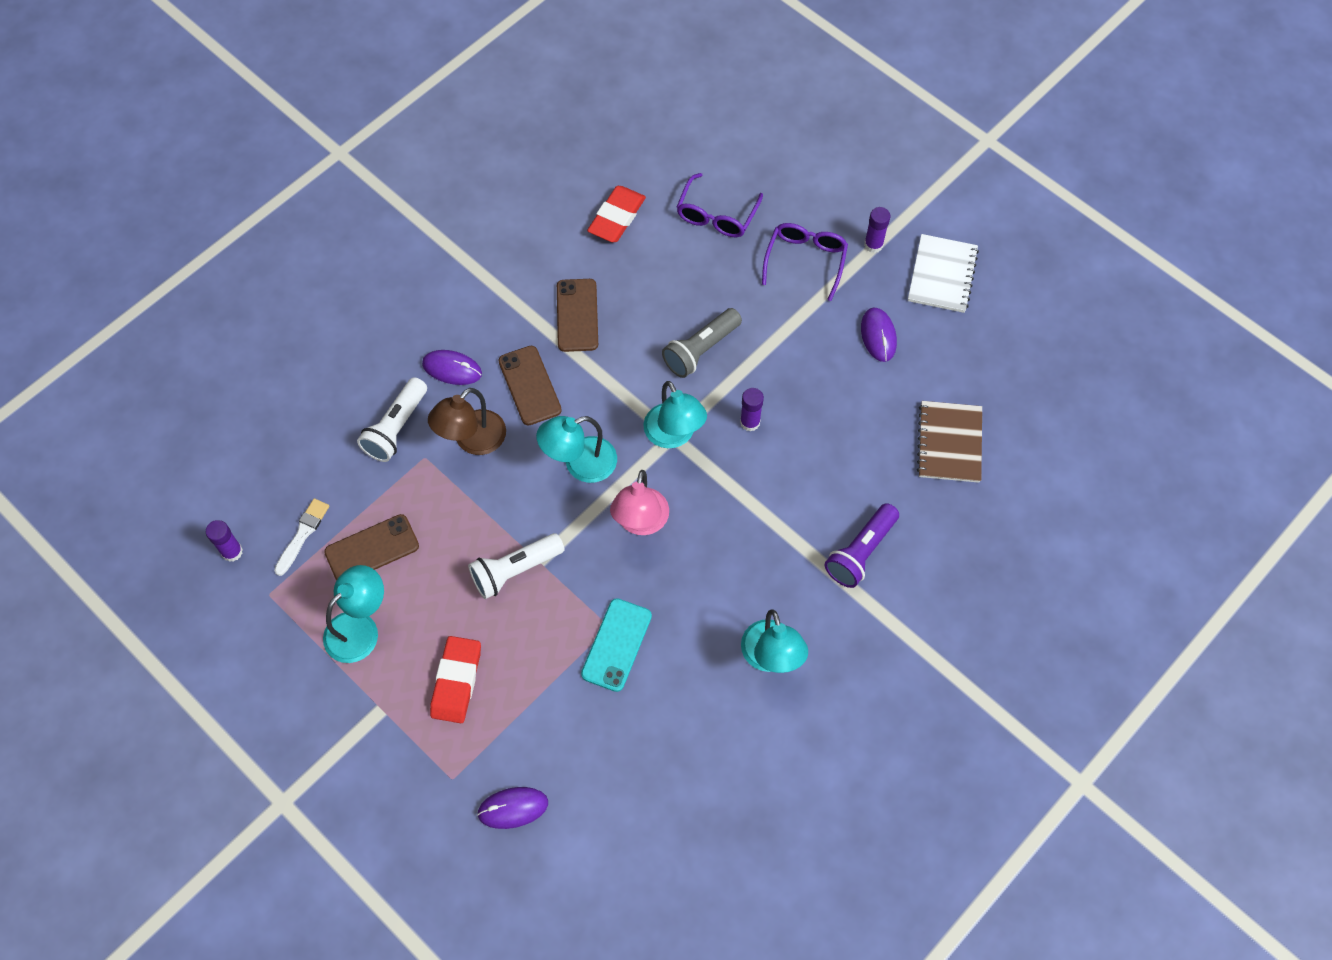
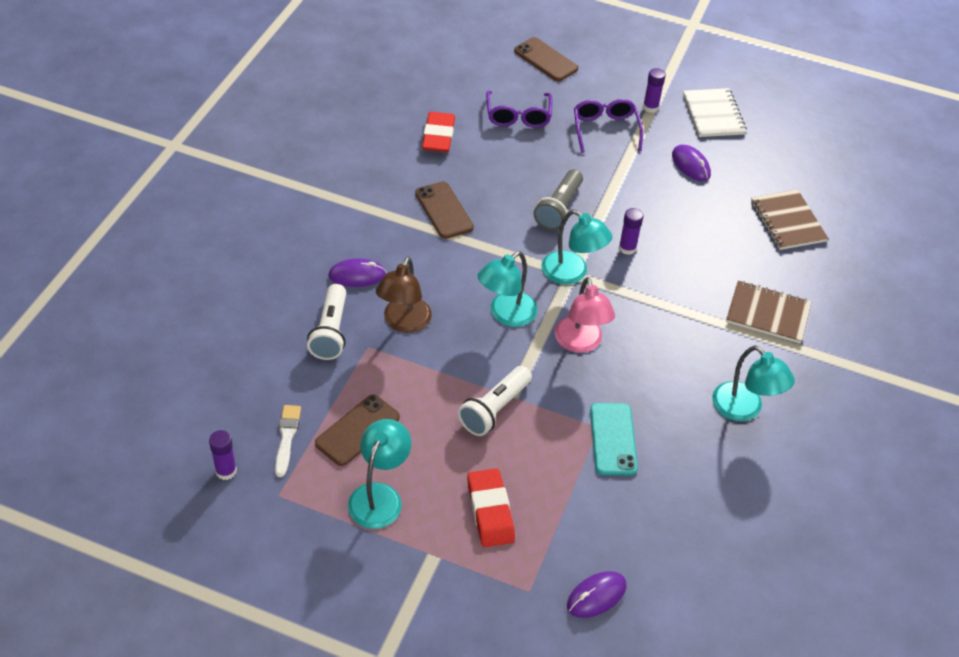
camera: 25 degrees left, 15 degrees down
brown phone [498,346,562,425] -> brown phone moved to [514,37,578,81]
purple flashlight [825,503,899,588] -> brown notebook [726,281,812,344]

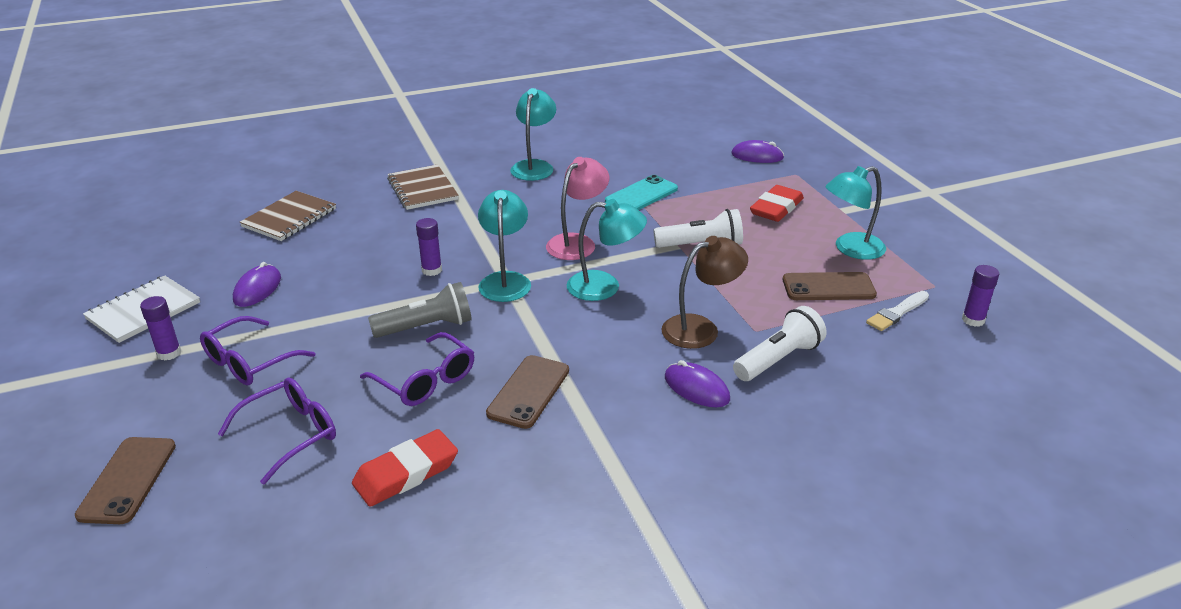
camera: 130 degrees left, 15 degrees down
none -> purple glasses [360,332,474,406]

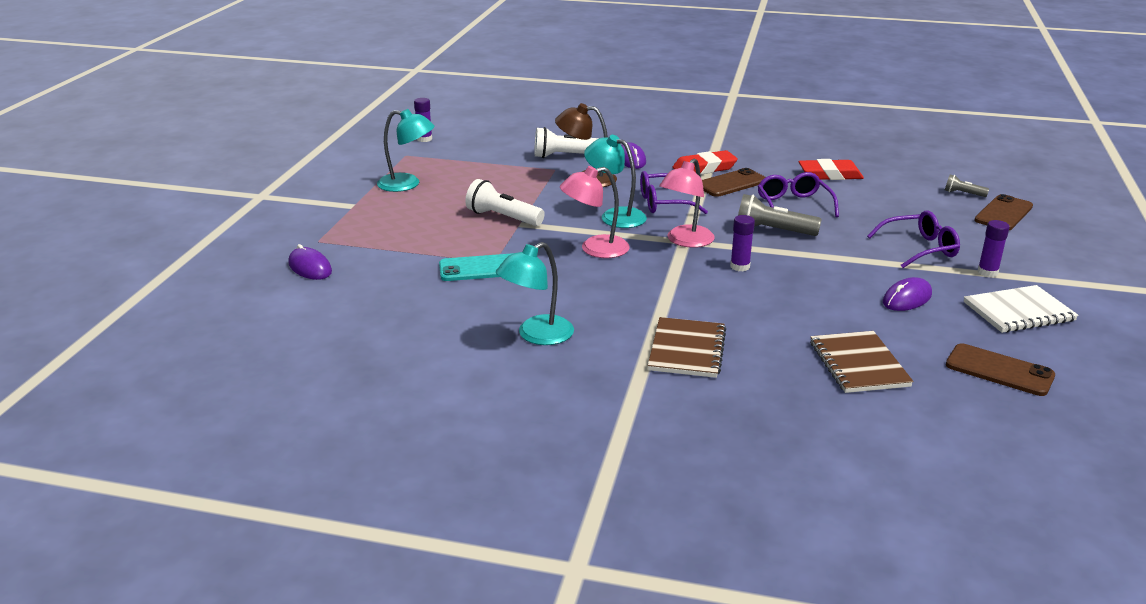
camera: 145 degrees left, 5 degrees down
purple glasses [218,377,336,485] -> purple glasses moved to [640,171,708,214]
brown notebook [240,191,336,241] -> brown notebook turned 75 degrees counterclockwise [810,331,913,393]
turquoise lamp [478,190,531,302] -> pink lamp [659,158,715,248]
red eraser [750,185,804,222] -> red eraser moved to [672,150,738,175]
brown phone [783,272,877,300] -> brown phone moved to [946,343,1055,396]
white brush [866,291,929,331] -> none
none -> grey flashlight [945,175,989,197]

